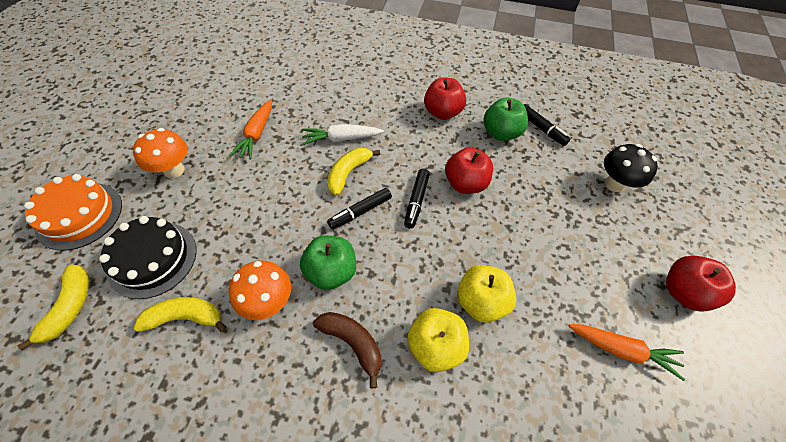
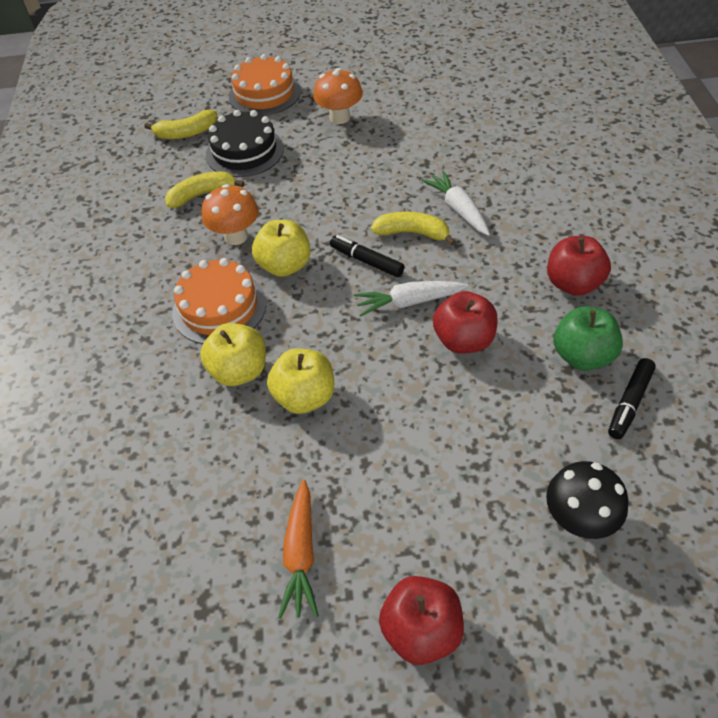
camera: 75 degrees right, 5 degrees down
yellow banana [134,297,227,332] -> yellow banana turned 90 degrees counterclockwise [165,172,245,208]
orange carrot [230,100,272,160] -> none
green apple [300,236,356,290] -> yellow apple [252,220,311,277]
brown banana [313,312,381,388] -> orange cake [172,258,266,344]
black marker [404,169,430,229] -> white carrot [354,281,468,317]

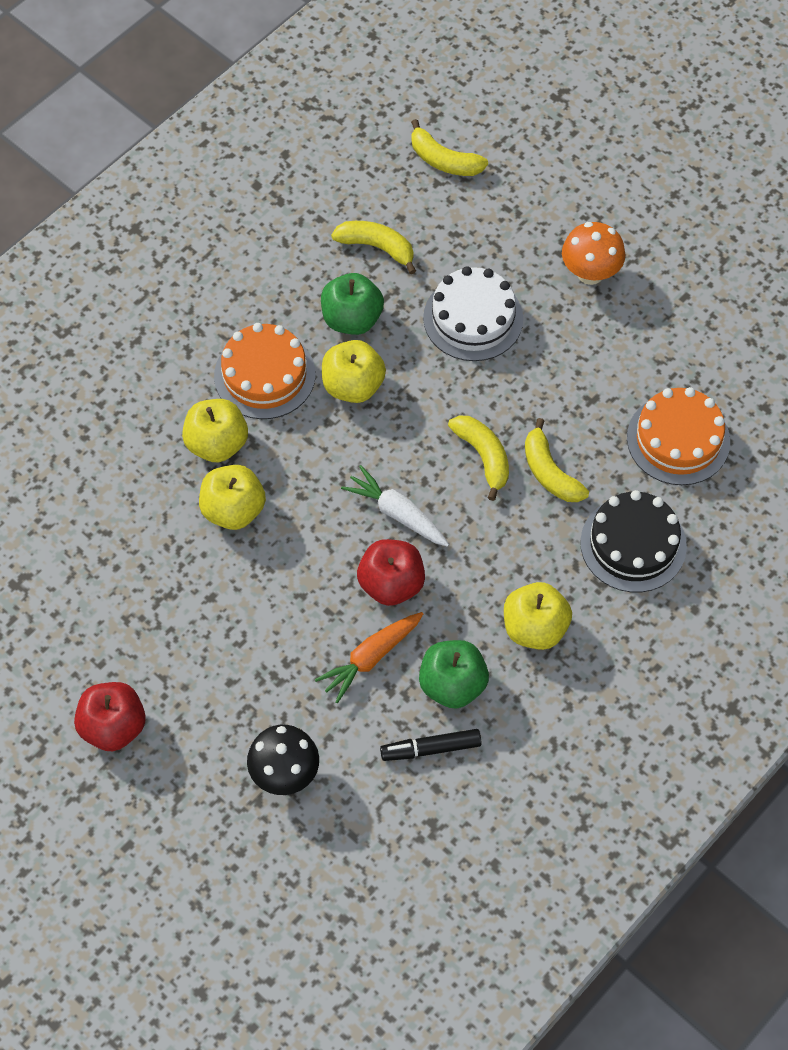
camera: 45 degrees right, 10 degrees up
orange mushroom [202,184,259,245] -> green apple [321,273,384,335]
black cake [206,110,284,177] -> black cake moved to [580,490,687,592]
orange cake [229,54,301,116] -> orange cake moved to [627,387,730,485]
orange carrot [278,479,319,619] -> orange carrot moved to [315,612,423,703]
black marker [330,235,405,277] -> none
white carrot [422,170,490,236] -> yellow banana [525,418,589,502]
red apple [547,236,611,296] -> yellow apple [504,582,572,650]
none -> white cake [423,266,523,361]

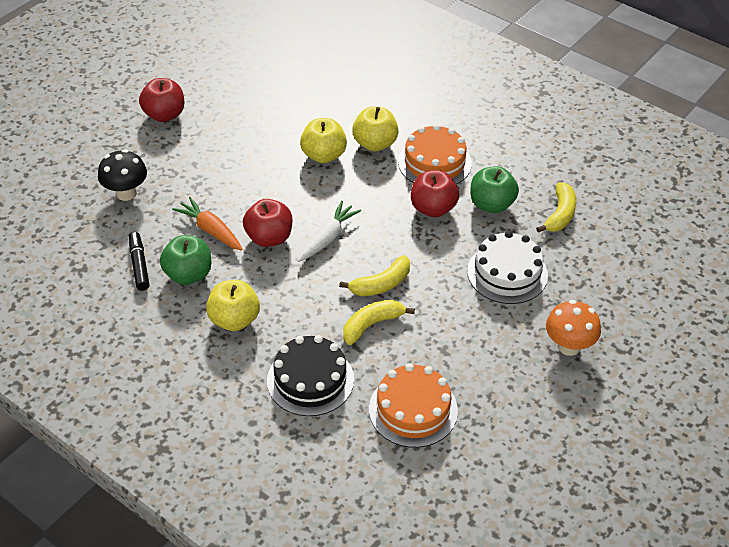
camera: 85 degrees right, 15 degrees down
yellow apple [322,340,386,403] -> red apple [411,170,459,217]
yellow banana [411,119,488,176] -> none

